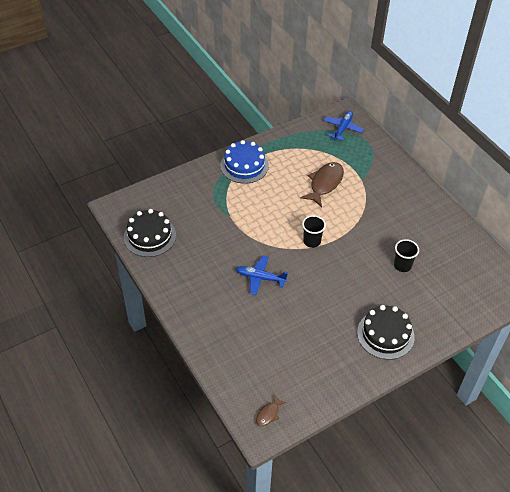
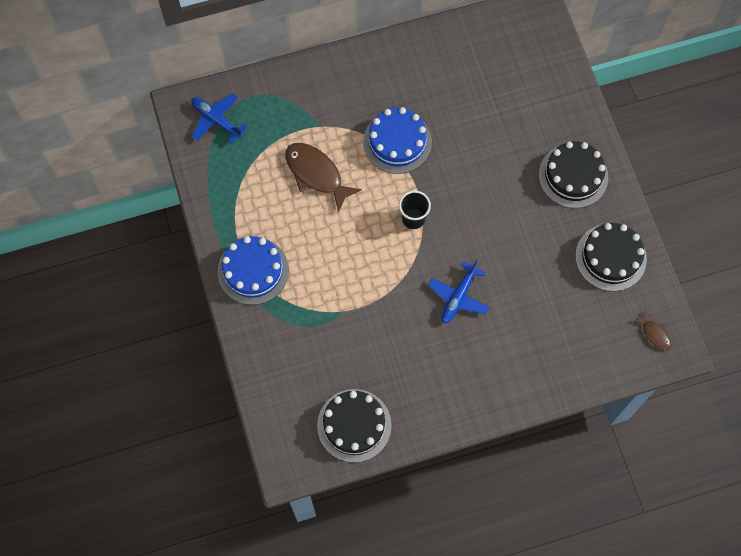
camera: 75 degrees left, 20 degrees up
black cup [394,239,419,272] -> none
none -> blue cake [363,107,432,174]
none -> black cake [575,223,647,291]

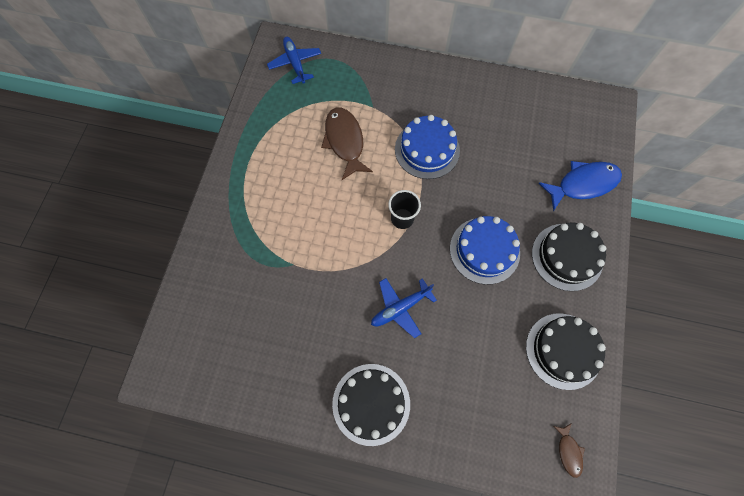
camera: 30 degrees right, 0 degrees up
blue cake [218,236,289,305] -> blue cake moved to [450,216,520,284]
black cake [317,389,392,463] -> black cake moved to [332,364,410,446]
none -> blue fish [539,161,622,211]

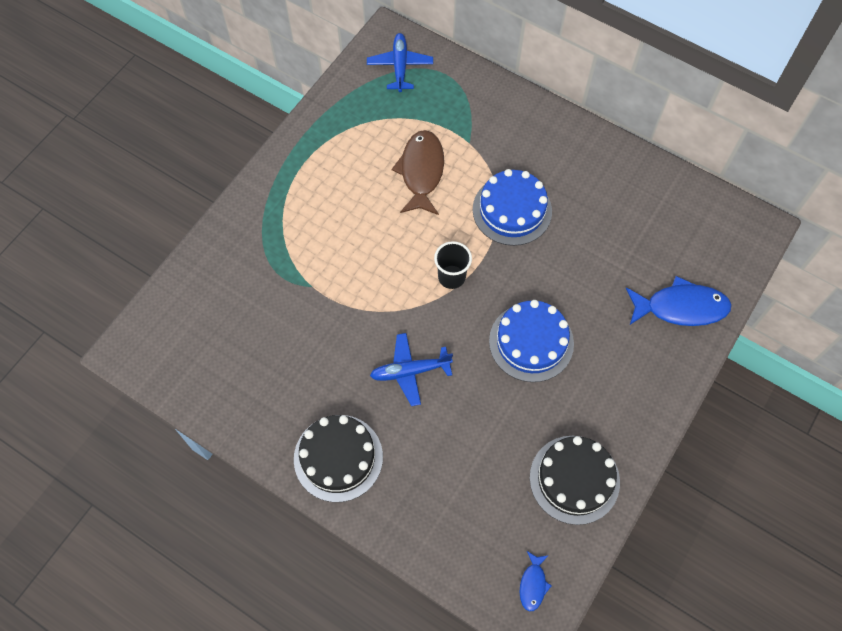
camera: 20 degrees right, 5 degrees down
black cake [532,222,606,291] -> none
brown fish [553,423,585,478] -> blue fish [520,551,552,611]

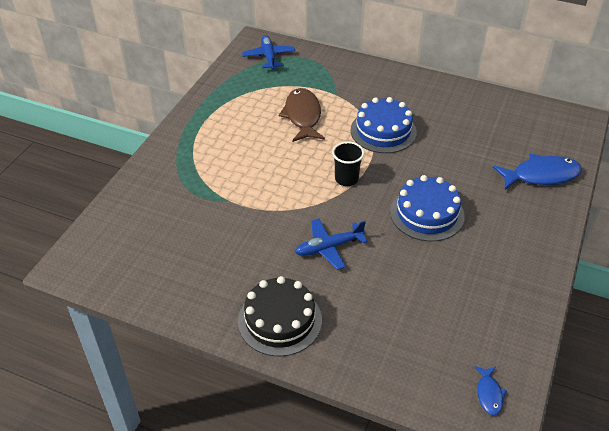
camera: 10 degrees left, 20 degrees down
black cake [530,436,620,525] -> none

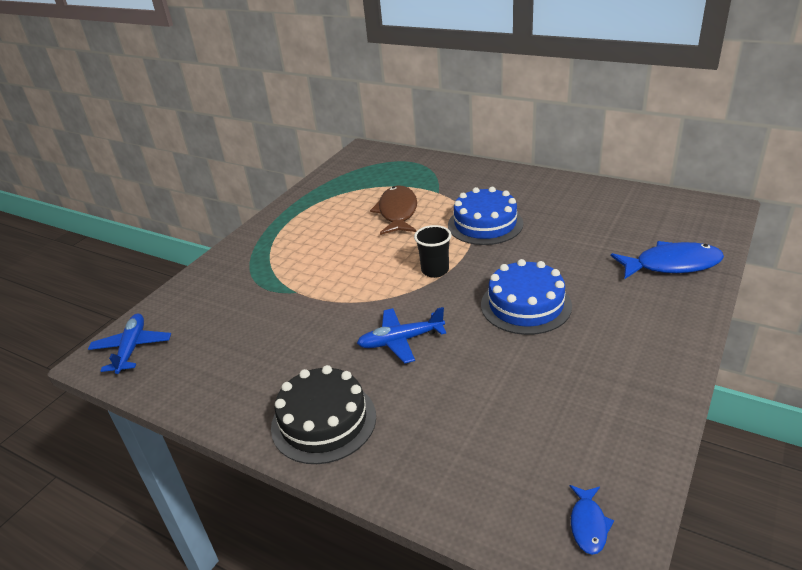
camera: 10 degrees right, 10 degrees down
blue plane [242,35,295,70] -> blue plane moved to [88,314,171,374]

